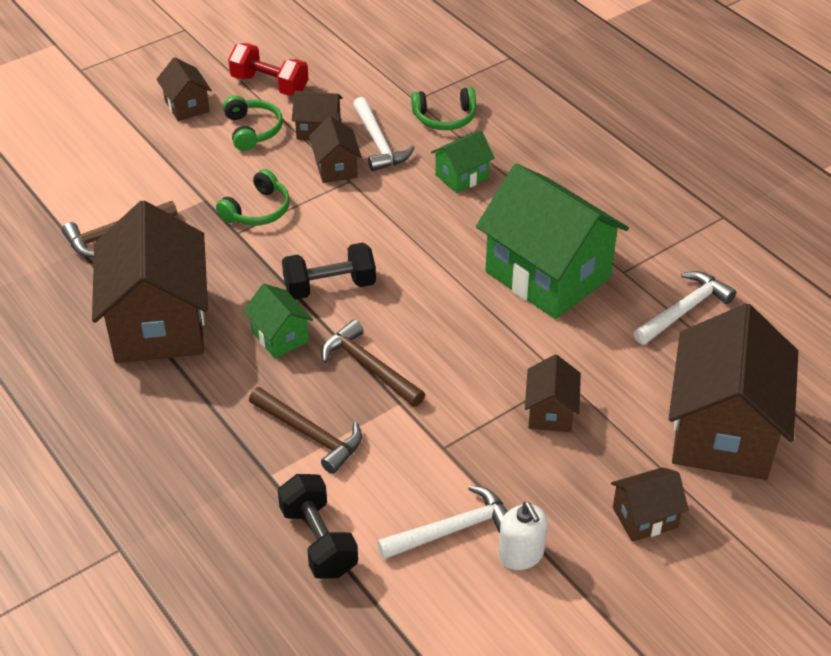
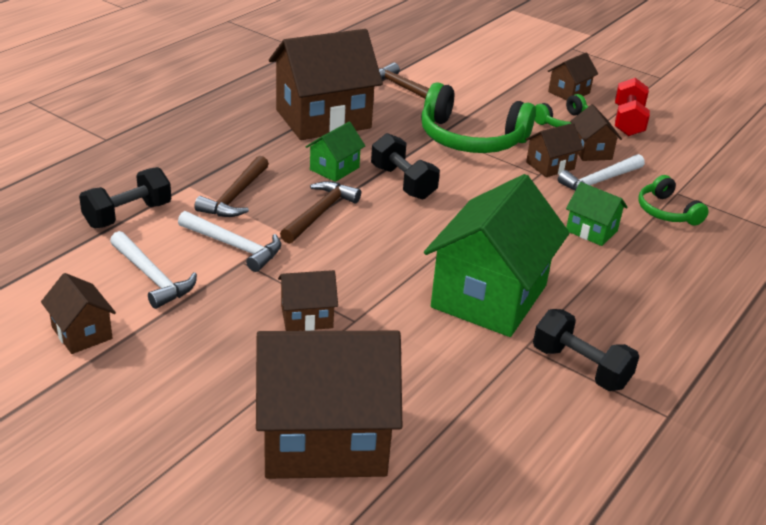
camera: 70 degrees right, 10 degrees down
green headphones [216,169,290,226] -> green headphones [421,82,536,153], size x1.86
white soap dispenser [498,502,548,570] -> none
brown house [611,467,689,542] -> brown house moved to [41,273,116,354]
white hammer [634,271,736,345] -> white hammer moved to [178,211,281,272]
none -> black dumbbell [533,309,639,391]

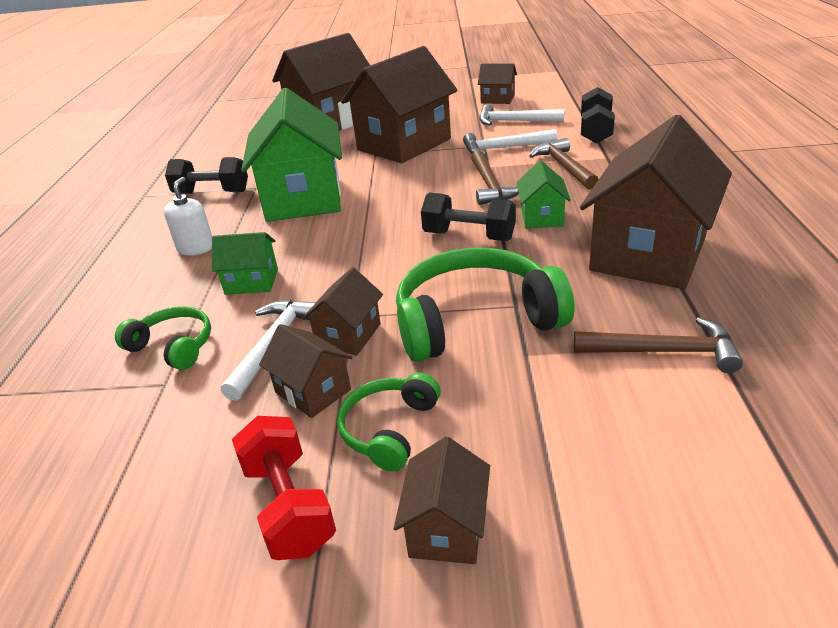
camera: 150 degrees right, 0 degrees up
brown house [278,270,338,331] -> brown house [341,46,458,163], size x2.17
none -> white soap dispenser [164,177,212,255]

